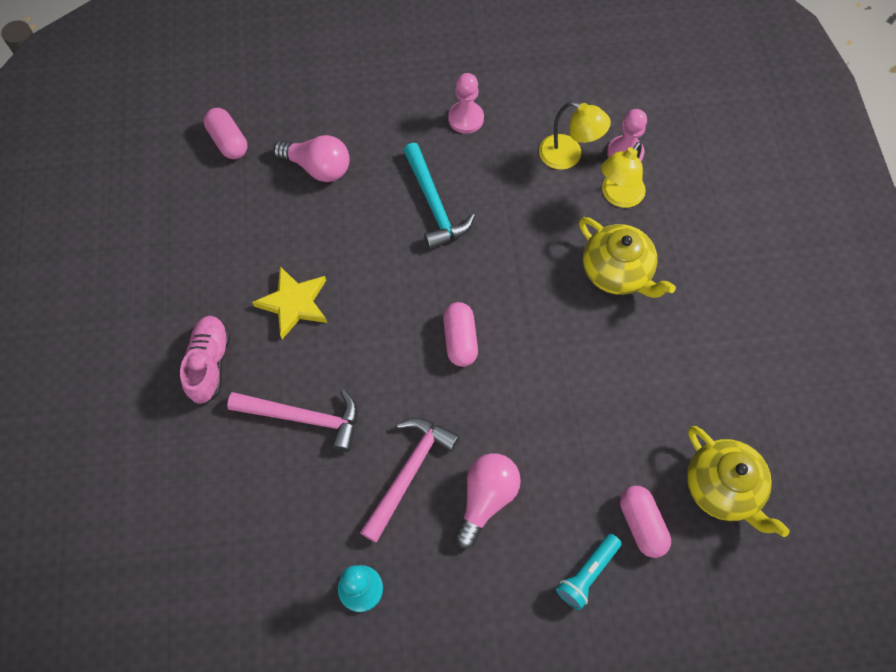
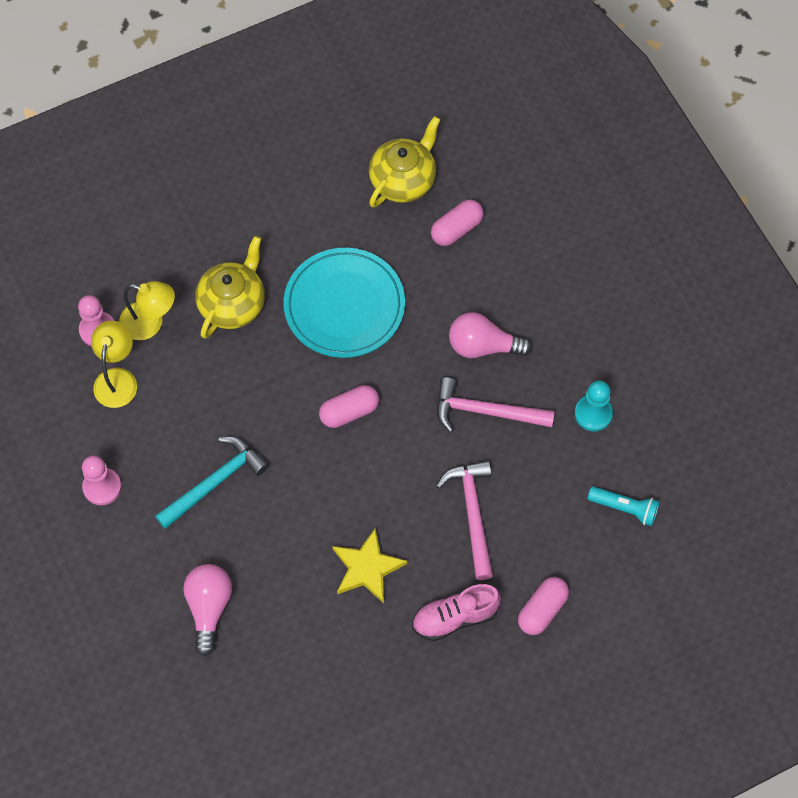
camera: 110 degrees left, 0 degrees up
pink capsule [204,108,247,159] -> pink capsule moved to [518,577,569,635]
turquoise flashlight [556,534,622,610] -> turquoise flashlight moved to [588,486,660,526]
none -> turquoise plate [284,248,405,358]

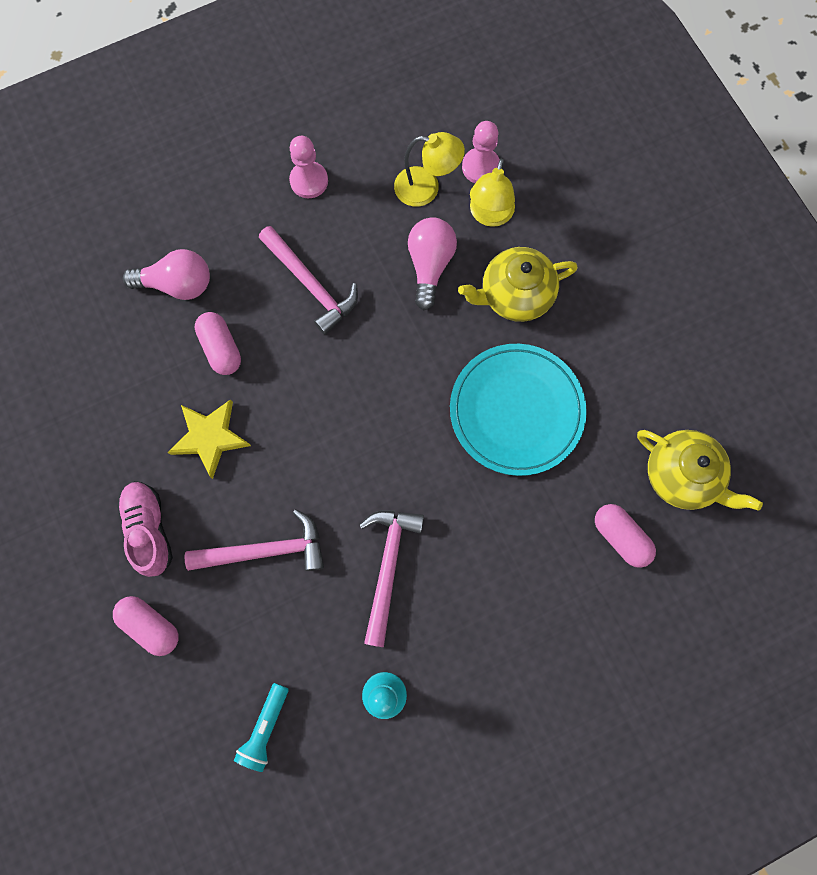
camera: 90 degrees right, 10 degrees up
turquoise hammer [155,436,269,529] -> pink hammer [259,226,358,335]
yellow teapot [195,236,265,339] -> yellow teapot turned 135 degrees clockwise [458,247,578,322]
pink capsule [319,385,379,428] -> pink capsule moved to [194,312,241,375]
pink light bulb [449,312,532,358] -> pink light bulb moved to [408,217,457,310]

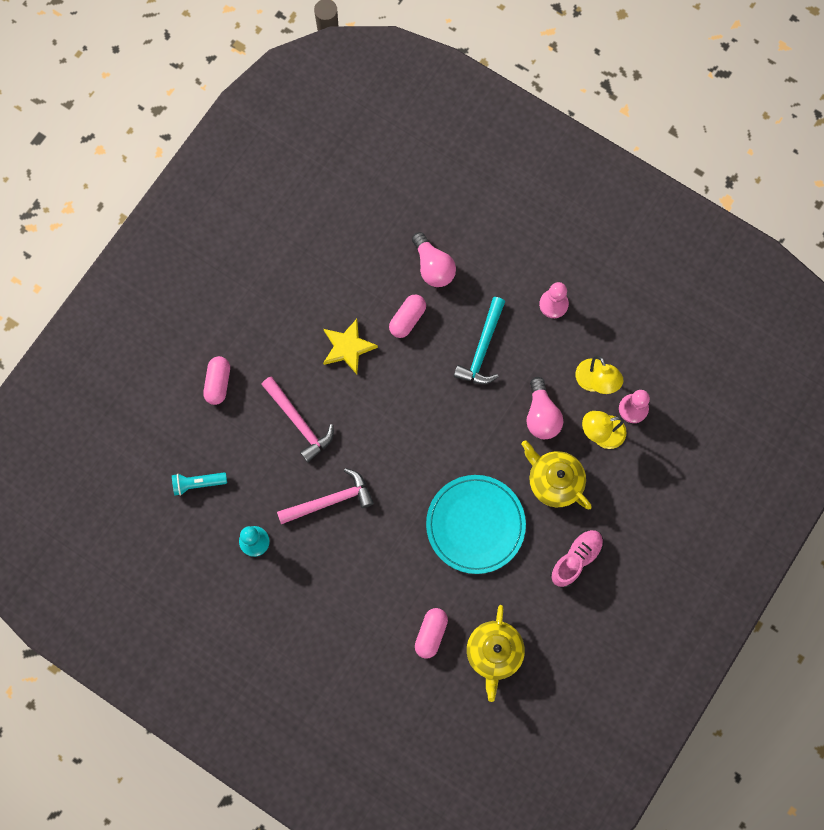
camera: 60 degrees right, 0 degrees up
pink shoe [117,481,173,577] -> pink shoe moved to [550,530,604,587]
pink hammer [259,226,358,335] -> turquoise hammer [454,297,505,384]
pink light bulb [408,217,457,310] -> pink light bulb turned 105 degrees clockwise [527,377,563,439]

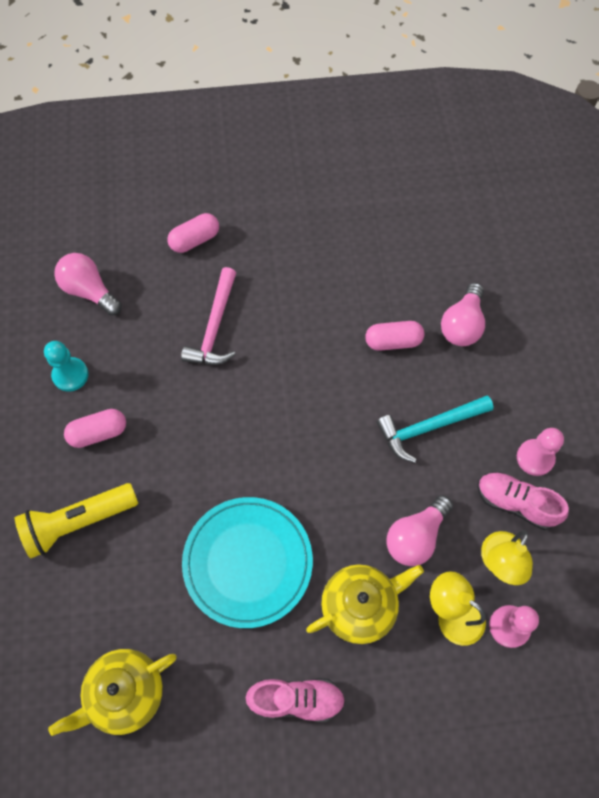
camera: 50 degrees right, 10 degrees down
turquoise flashlight [172,472,227,496] -> pink light bulb [54,253,122,316]
pink hammer [277,468,374,524] -> none
yellow star [323,319,378,374] -> none
pink capsule [415,608,448,659] -> pink capsule moved to [64,409,126,448]
yellow teapot [521,440,592,509] -> yellow teapot turned 60 degrees clockwise [306,564,424,644]
none -> yellow flashlight [15,483,138,559]
none -> pink shoe [478,472,569,530]

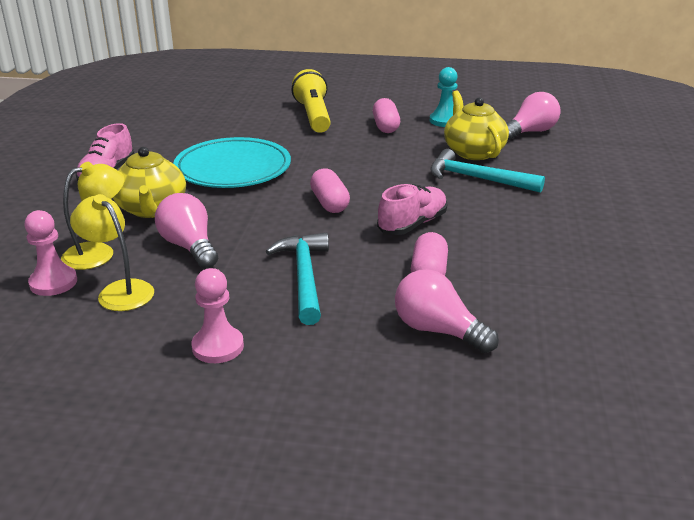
camera: 105 degrees right, 35 degrees down
yellow teapot [48,649,177,736] -> yellow teapot moved to [444,90,509,160]
pink capsule [167,213,219,253] -> pink capsule moved to [310,168,350,213]
pink hammer [181,267,236,365] -> turquoise hammer [430,149,545,193]
pink shoe [478,472,569,530] -> pink shoe moved to [377,184,447,235]

